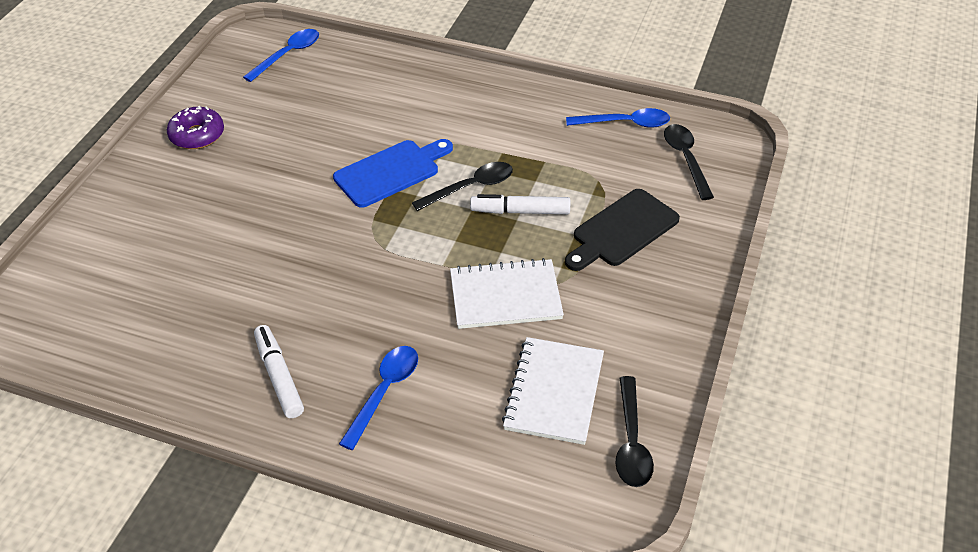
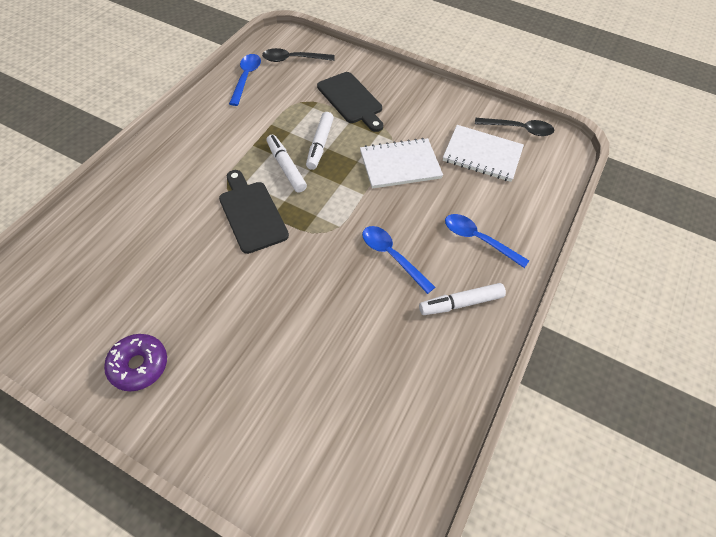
camera: 85 degrees left, 10 degrees up
blue spoon [243,29,319,82] -> blue spoon moved to [362,226,435,294]
blue cutting board [333,139,453,208] -> black cutting board [219,170,289,254]
black spoon [412,162,513,211] -> white marker [266,135,307,193]
white notebook [450,258,564,329] -> white notebook turned 75 degrees clockwise [360,138,443,189]

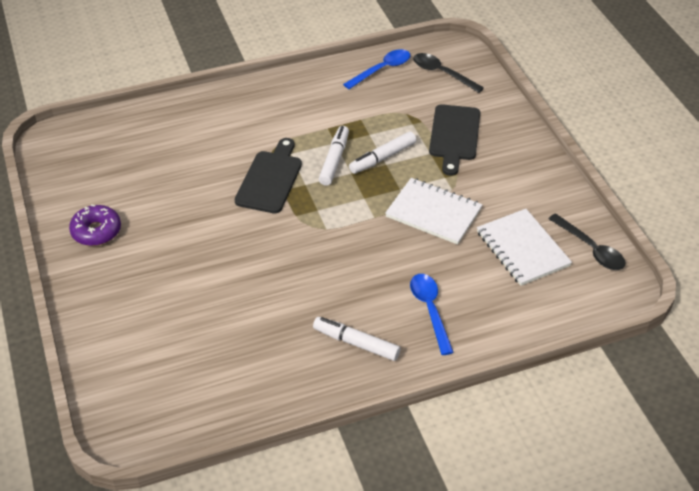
camera: 45 degrees right, 10 degrees down
blue spoon [362,226,435,294] -> none

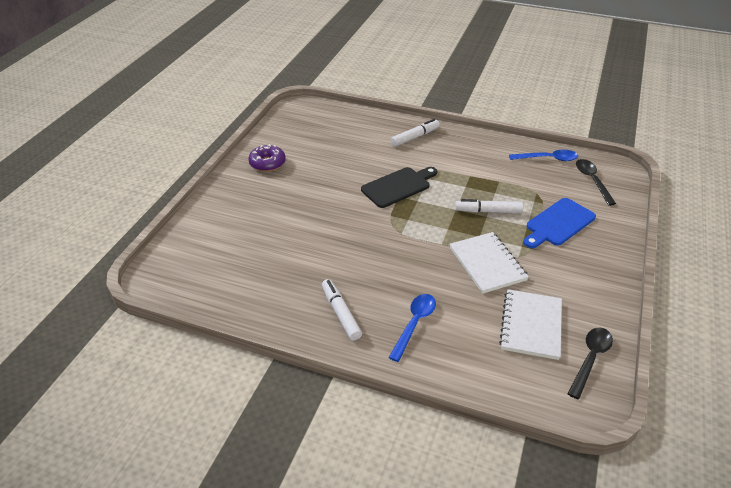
camera: 40 degrees right, 5 degrees down
white marker [319,126,349,186] -> white marker moved to [390,119,440,147]
black cutting board [429,104,480,176] -> blue cutting board [524,198,596,248]
black spoon [548,213,626,270] -> black spoon turned 150 degrees counterclockwise [568,328,613,399]

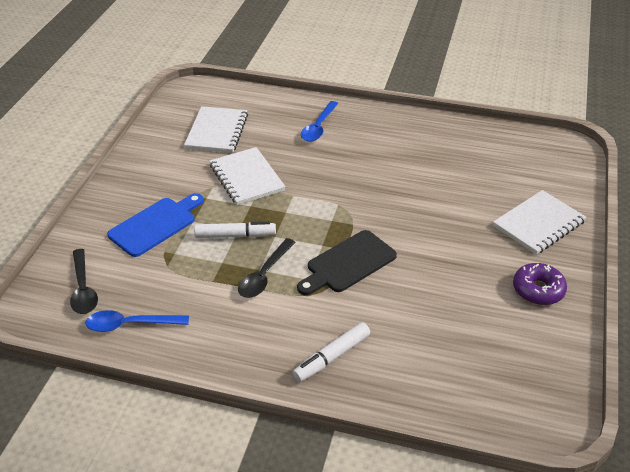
camera: 175 degrees right, 0 degrees up
white marker [322,279,362,340] -> none
black spoon [568,328,613,399] -> black spoon moved to [238,238,295,298]
none -> white notebook [493,190,586,255]

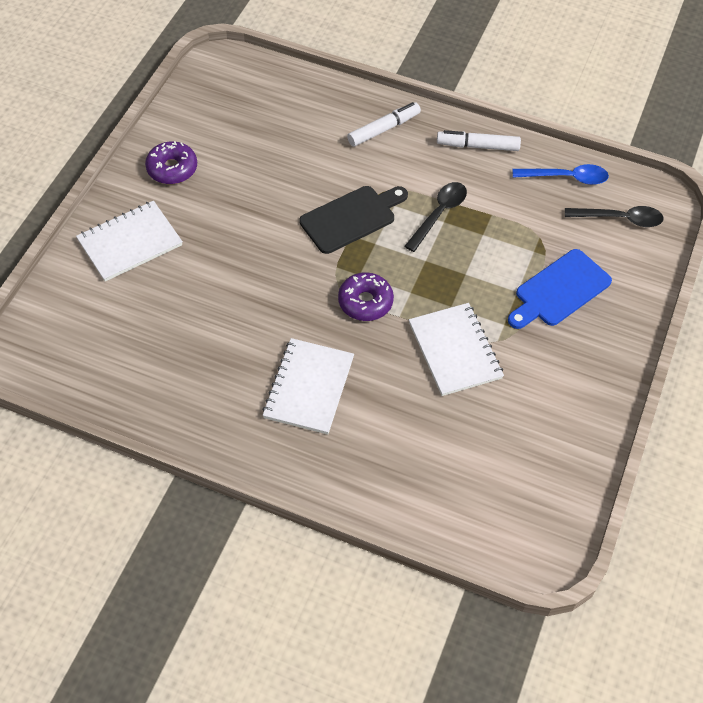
camera: 175 degrees left, 15 degrees up
black spoon [70,249,98,314] -> black spoon turned 105 degrees clockwise [565,206,664,227]
white notebook [184,106,248,153] -> white notebook moved to [262,338,354,434]
white marker [194,221,276,238] -> white marker moved to [437,130,521,151]
blue spoon [301,101,338,142] -> none
none -> purple donut [338,272,394,321]

